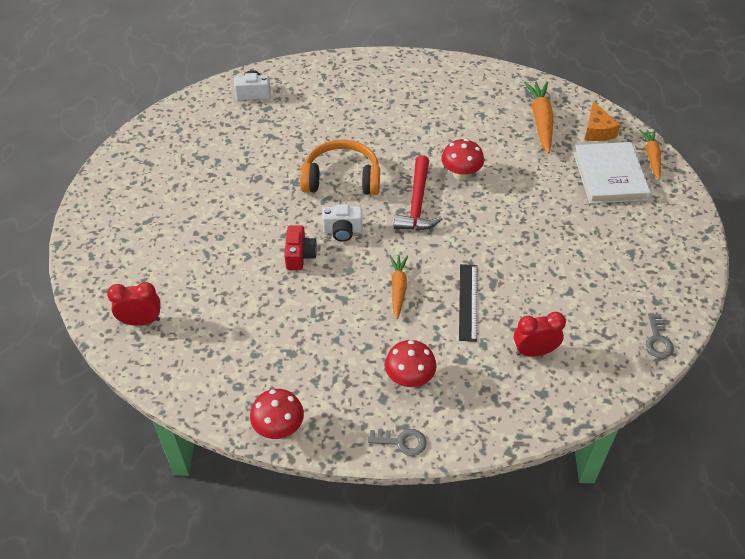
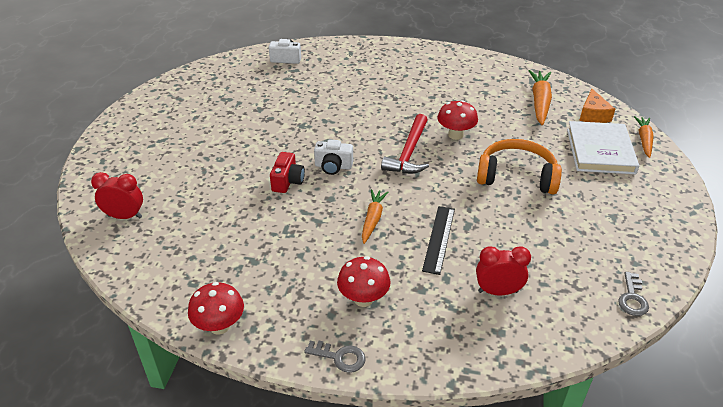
camera: 10 degrees right, 10 degrees down
orange headphones [300,139,380,195] -> orange headphones moved to [477,139,562,194]

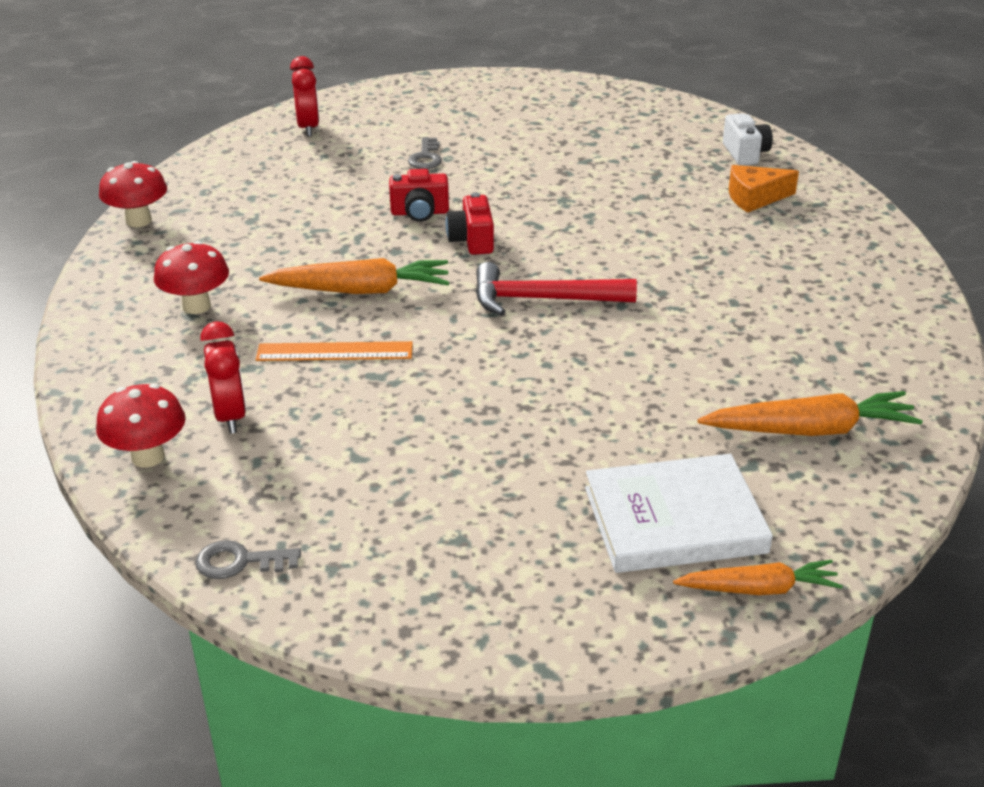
camera: 75 degrees right, 5 degrees down
grey key [304,341,366,373] -> grey key moved to [408,137,442,169]
white camera [314,139,353,175] -> red camera [446,192,494,255]
orange carrot [362,189,388,244] -> orange carrot [259,258,449,294], size x1.54
black ruler [422,206,455,275] -> orange ruler [256,341,413,361]
red mushroom [437,100,478,140] -> red mushroom moved to [96,384,186,468]
orange headphones [477,139,562,194] -> none
orange cheese [579,89,615,123] -> orange cheese moved to [729,165,799,212]

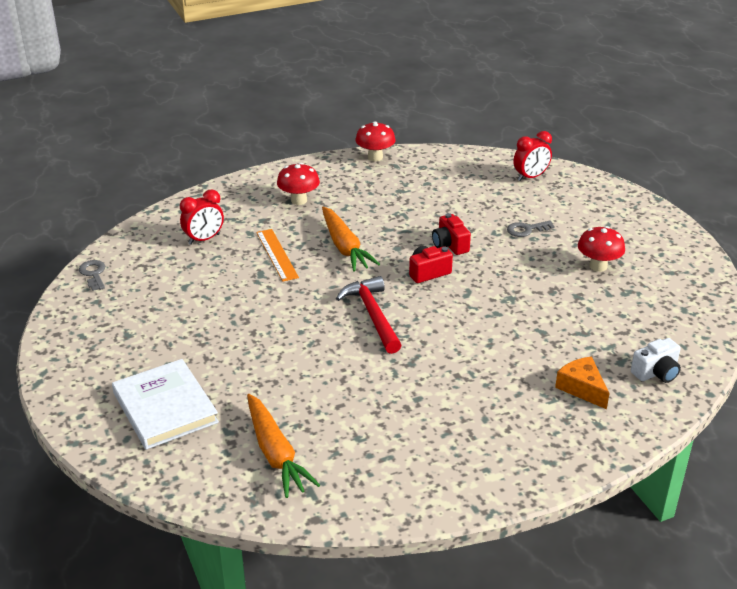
camera: 70 degrees right, 0 degrees up
red mushroom [96,384,186,468] -> red mushroom moved to [578,226,625,272]
orange carrot [673,560,843,595] -> none

